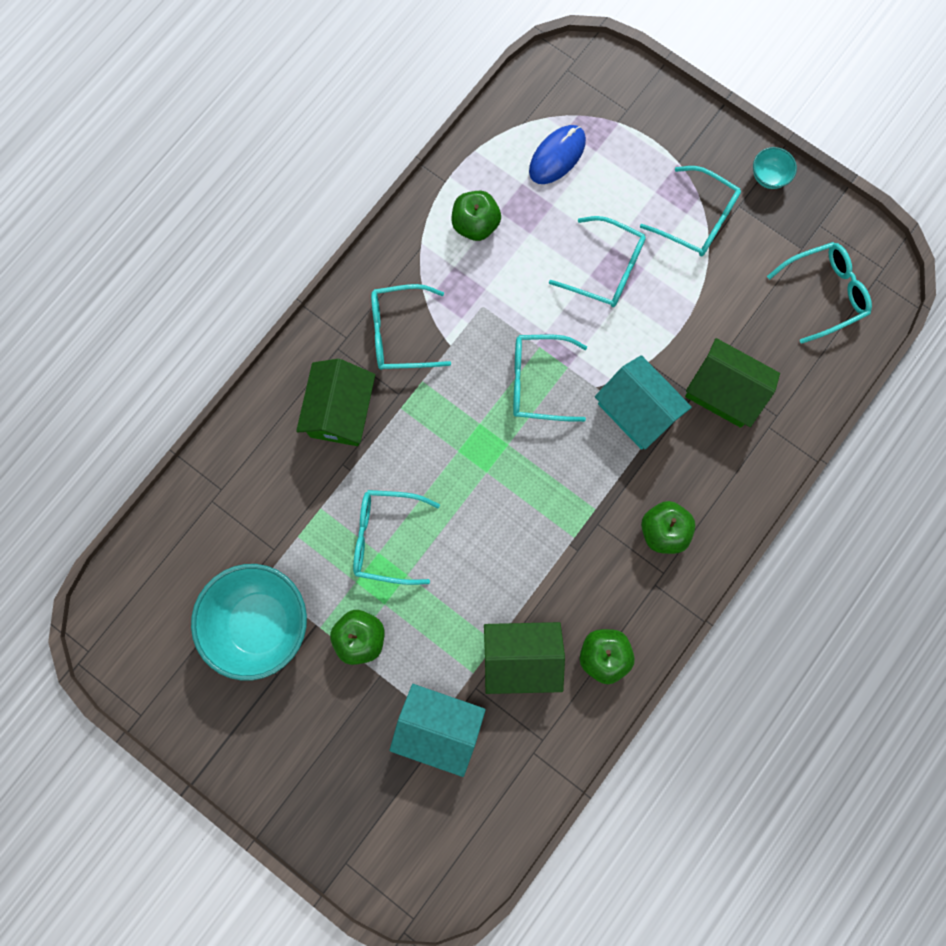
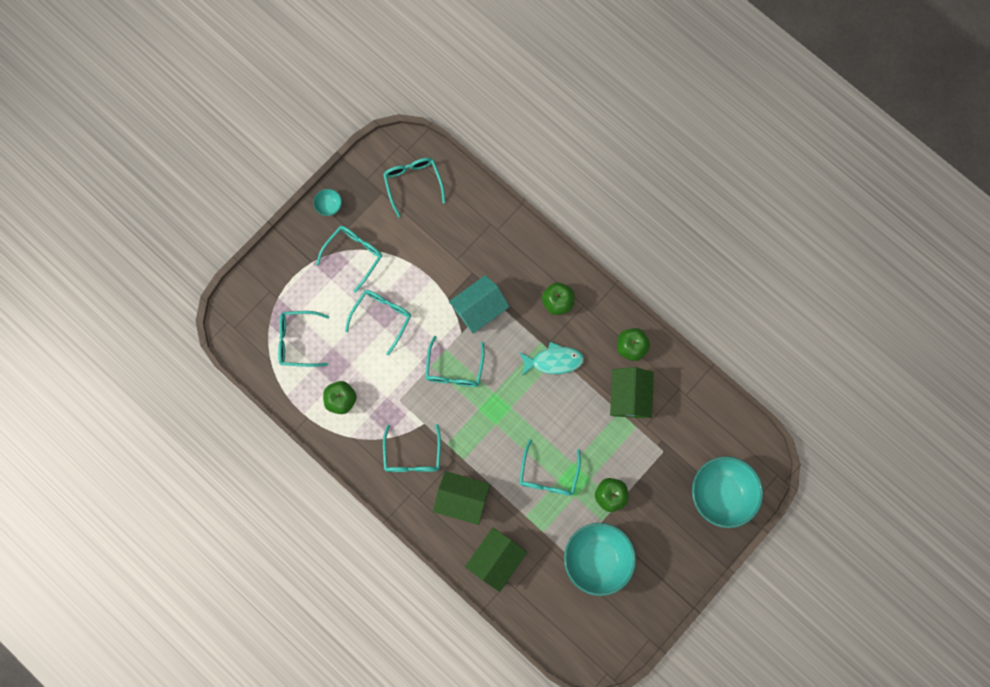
camera: 85 degrees left, 0 degrees up
turquoise house [390,684,486,777] -> none
blue mouse [529,125,586,184] -> turquoise glasses [278,311,329,367]
green house [685,338,780,428] -> green house moved to [465,528,527,592]
none -> turquoise fish [519,342,584,376]
none -> turquoise bowl [692,456,763,528]

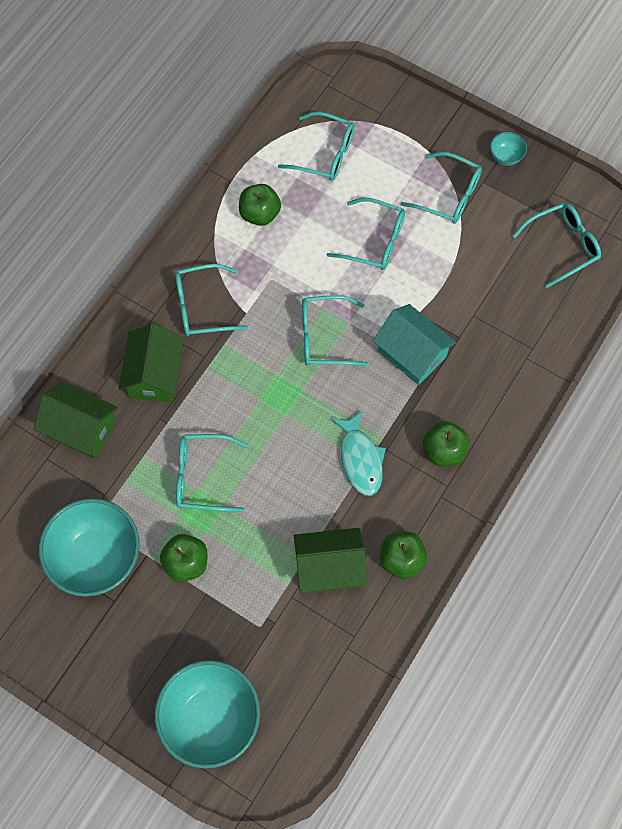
camera: 80 degrees right, 10 degrees down
turquoise glasses [278,311,329,367] -> turquoise glasses turned 120 degrees clockwise [278,112,355,181]

